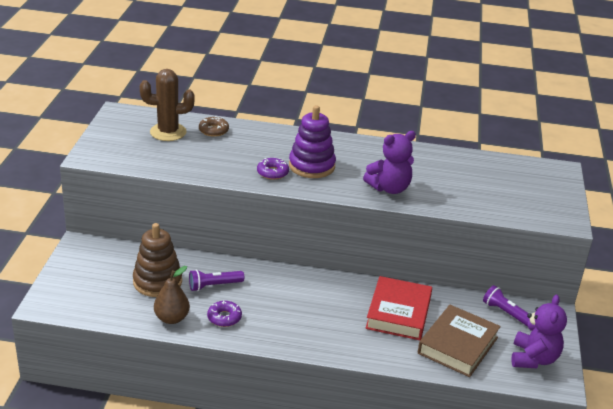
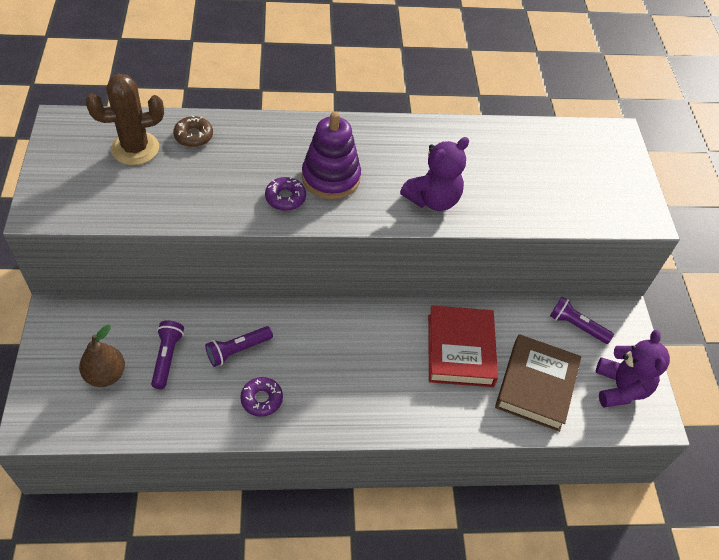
camera: 15 degrees left, 20 degrees up
brown stacking toy [133,223,182,297] -> purple flashlight [151,320,184,389]
brown pear [154,266,190,324] -> brown pear moved to [79,325,125,387]

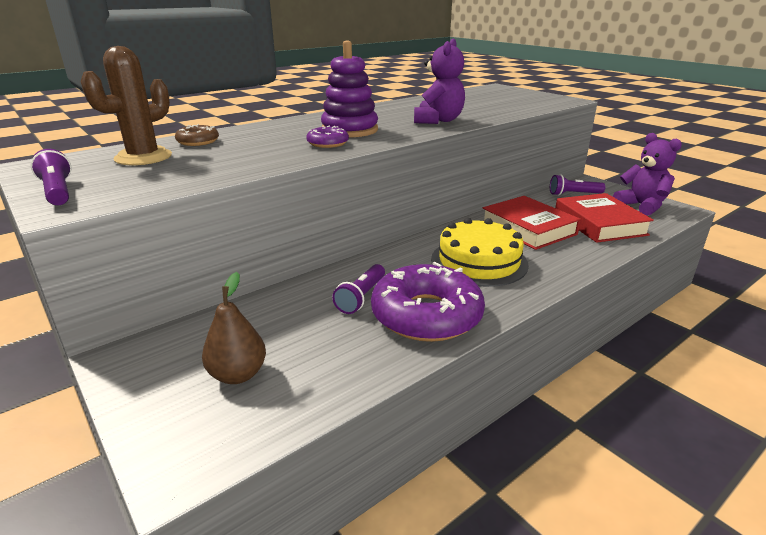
camera: 30 degrees left, 25 degrees down
purple flashlight [151,320,184,389] -> purple flashlight moved to [31,149,72,205]
purple donut [240,377,283,417] -> purple donut [371,262,485,342], size x2.23
brown book [495,334,581,432] -> red book [555,193,654,243]
none -> yellow cake [431,218,529,287]

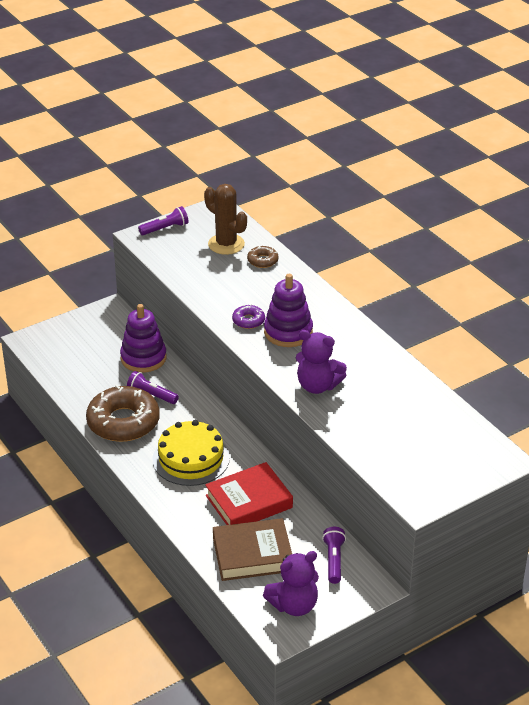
camera: 95 degrees right, 10 degrees up
brown pear [202,272,266,384] -> none
purple donut [371,262,485,342] -> brown donut [86,384,160,442]
red book [555,193,654,243] -> brown book [213,518,292,581]
none -> purple stacking toy [120,304,167,373]

